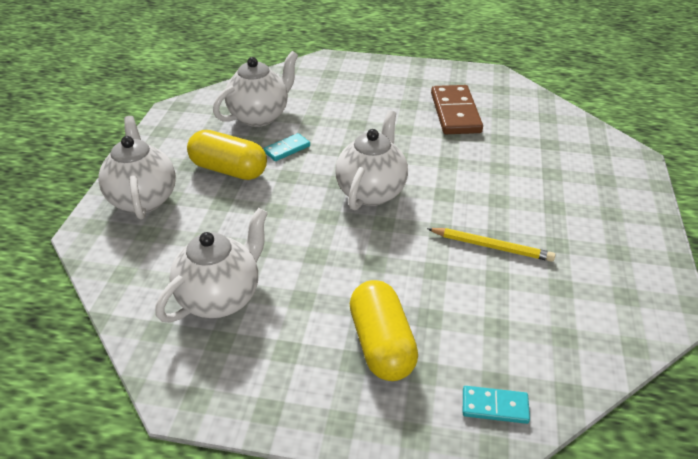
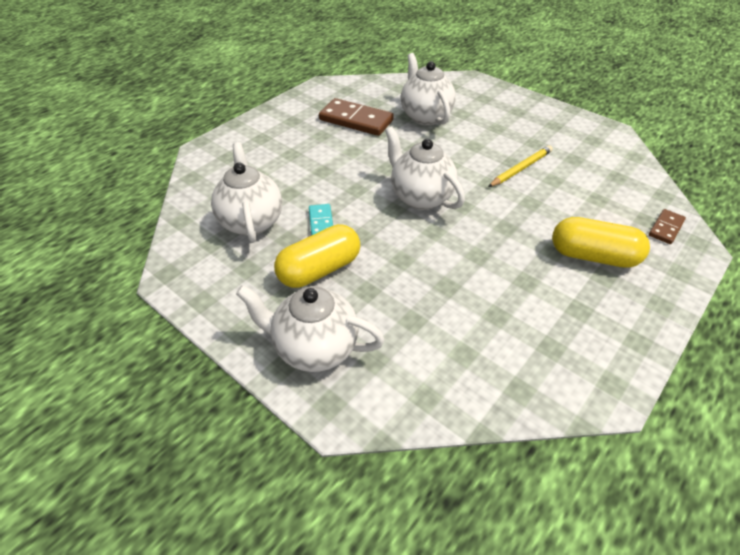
camera: 60 degrees left, 5 degrees up
white teapot [155,208,268,322] -> white teapot moved to [401,53,456,125]
turquoise domino [463,386,530,424] -> brown domino [649,209,686,244]

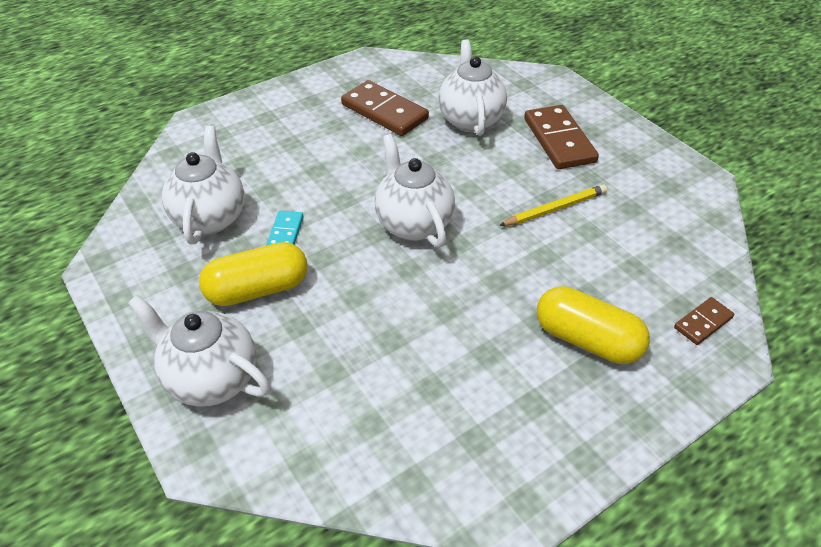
camera: 15 degrees right, 0 degrees up
none -> brown domino [524,105,599,169]

